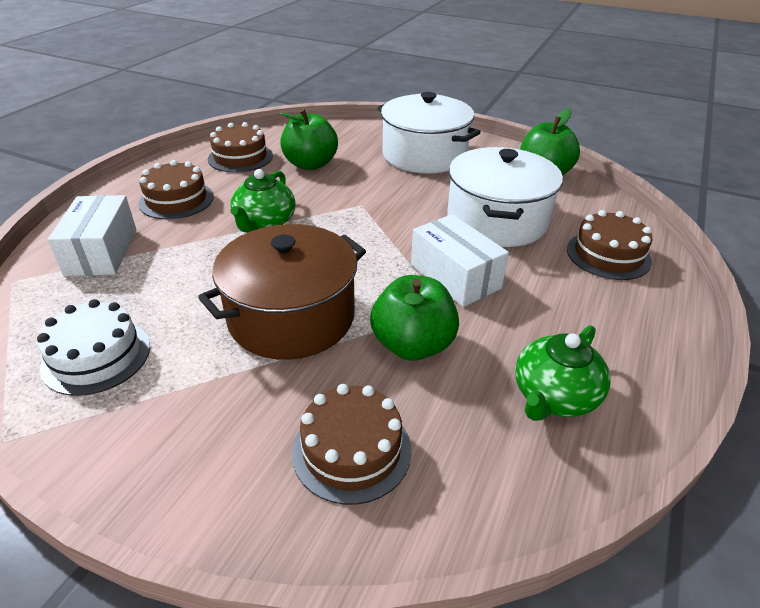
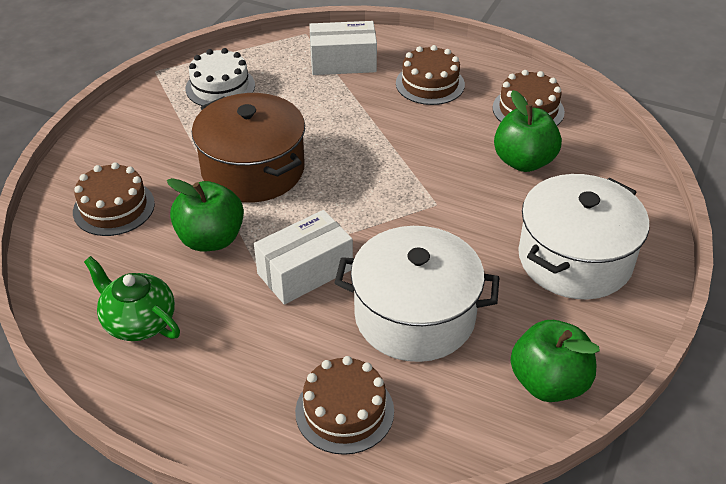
camera: 90 degrees right, 5 degrees up
green teapot [230,169,296,233] -> none

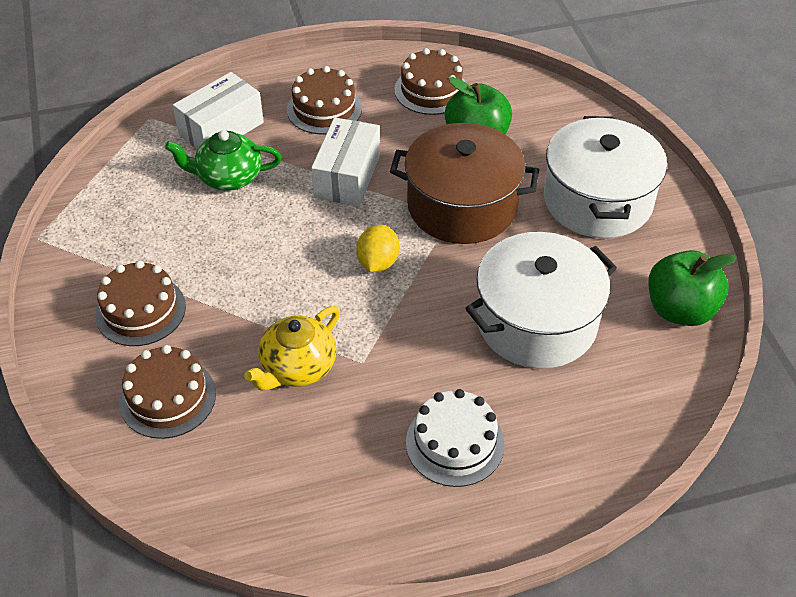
camera: 40 degrees left, 5 degrees up
green teapot [84,256,180,341] -> green teapot moved to [165,130,282,191]
green apple [167,178,244,251] -> yellow teapot [244,306,340,391]
white cake [186,48,255,106] -> white cake moved to [406,389,505,487]
brown pot [192,93,305,203] -> brown pot moved to [390,123,539,244]
white box [254,210,353,305] -> white box moved to [311,117,380,206]
brown cake [295,356,394,455] -> brown cake moved to [95,261,186,346]
none -> yellow lemon [356,225,399,272]

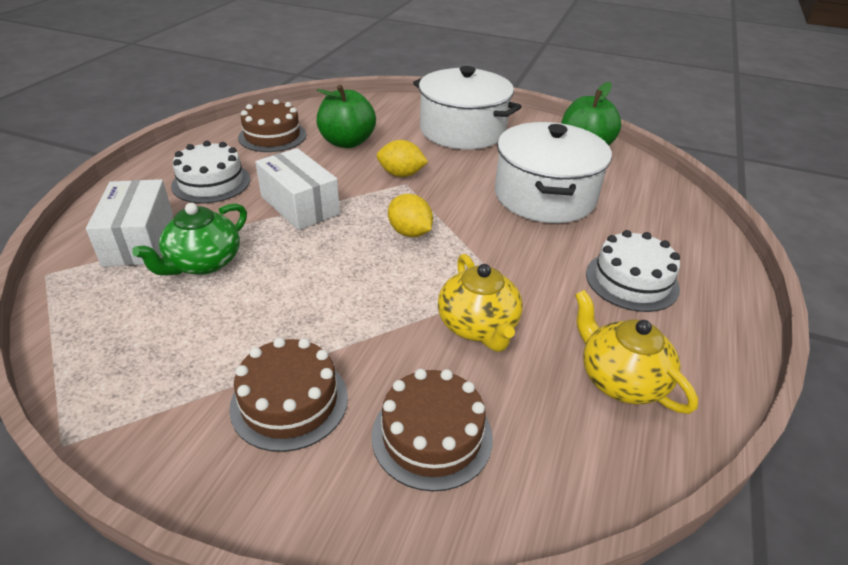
camera: 55 degrees left, 10 degrees down
brown cake [287,66,362,134] -> white cake [171,141,250,203]
brown pot [390,123,539,244] -> yellow lemon [377,140,428,177]
none -> yellow teapot [575,290,698,414]

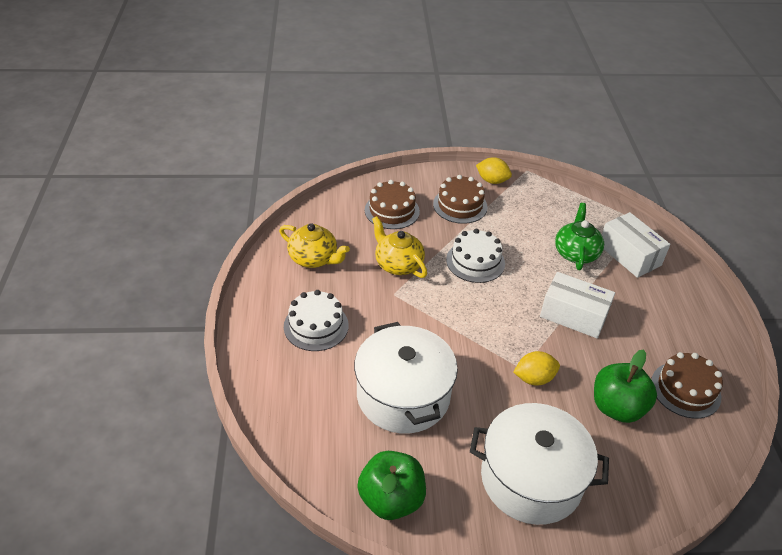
camera: 155 degrees right, 5 degrees up
white cake [171,141,250,203] -> white cake moved to [446,229,505,283]
yellow lemon [388,194,433,237] -> yellow lemon moved to [476,157,512,184]

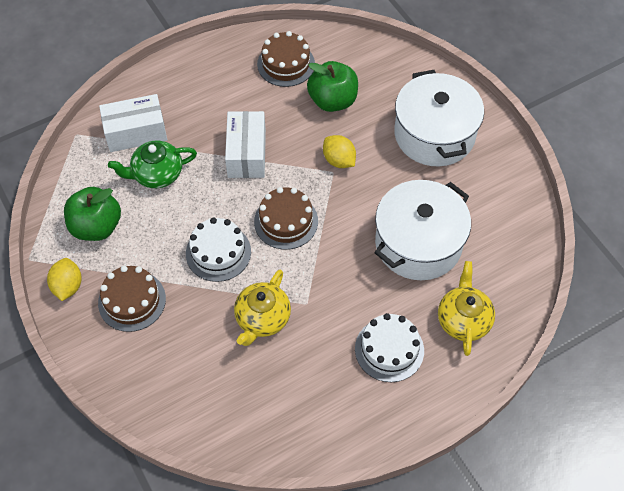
camera: 115 degrees left, 15 degrees up
yellow teapot [279,223,350,268] -> yellow teapot moved to [438,261,495,356]
green apple [357,451,426,520] -> green apple moved to [64,187,121,241]
brown cake [365,180,420,229] -> brown cake moved to [254,187,318,250]
white box [602,212,670,278] -> white box turned 45 degrees clockwise [99,94,167,152]

